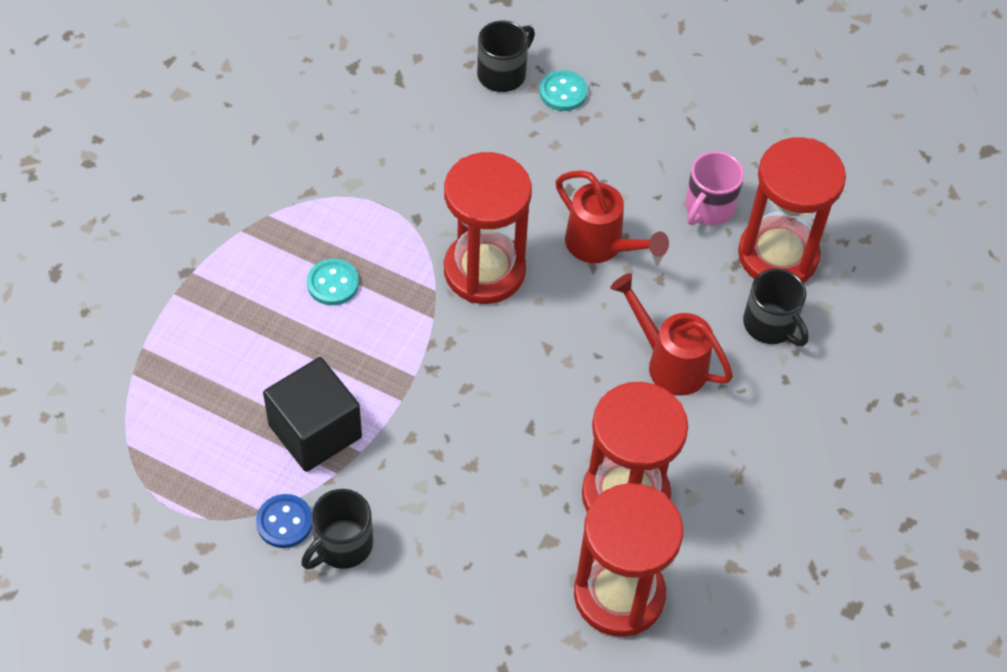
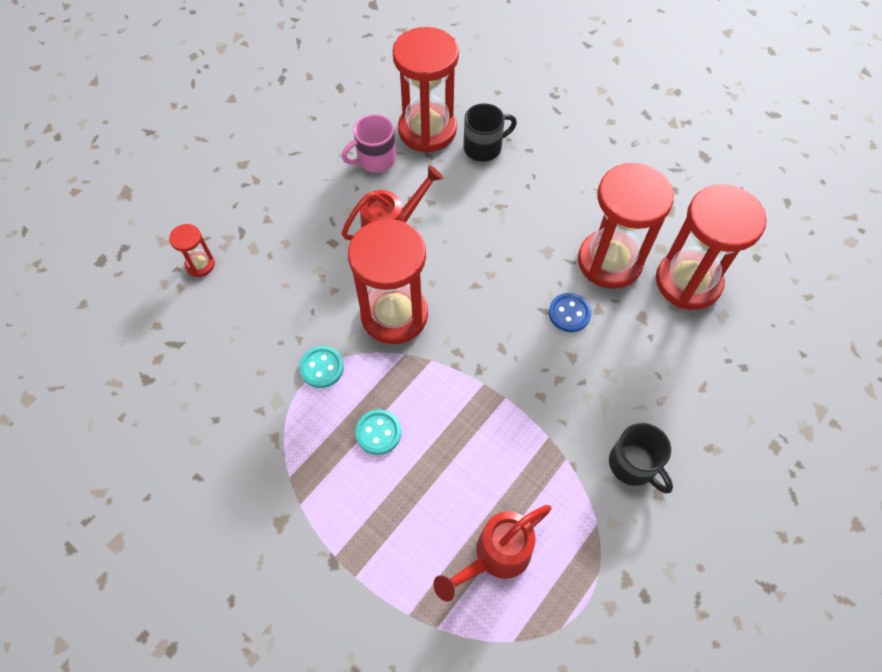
camera: 75 degrees left, 5 degrees up
blue button [256,494,312,548] -> blue button moved to [549,293,592,332]
black cube [263,357,362,472] -> none
black mug [477,21,535,92] -> red hourglass [169,224,215,277]
turquoise button [540,70,588,111] -> turquoise button moved to [299,346,344,388]
red watering can [610,273,733,396] -> red watering can moved to [433,505,552,602]
pink mug [685,151,744,225] -> pink mug turned 105 degrees clockwise [342,114,396,173]

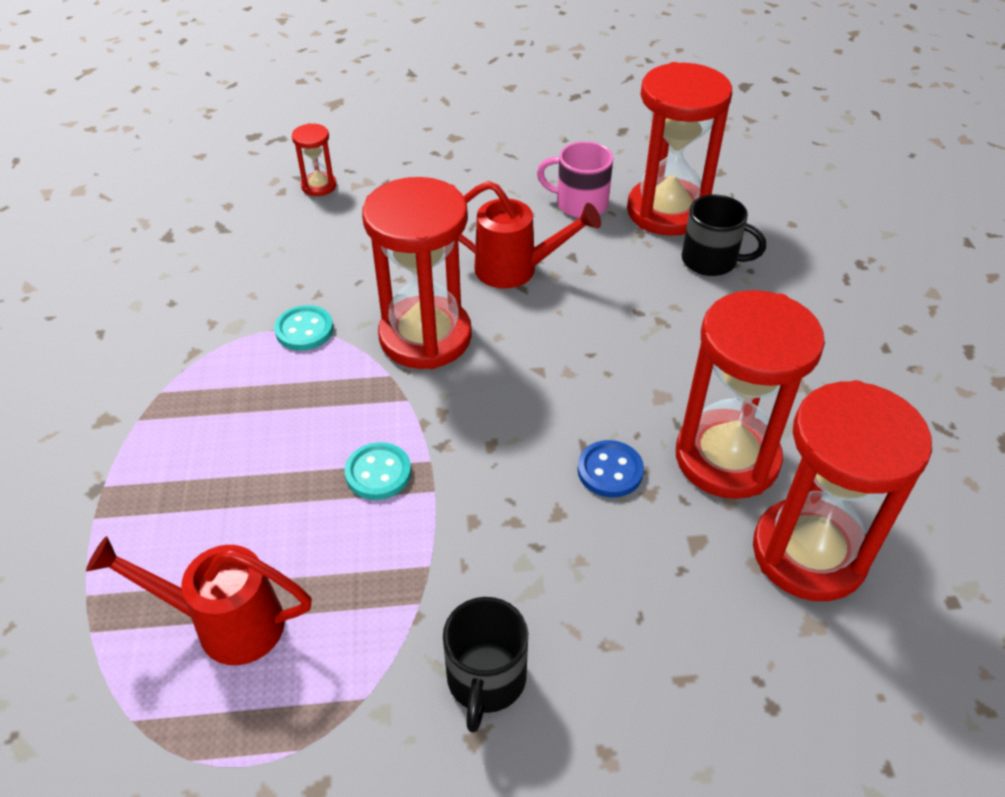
camera: 45 degrees right, 15 degrees down
turquoise button [355,409,401,455] -> turquoise button moved to [345,442,411,500]

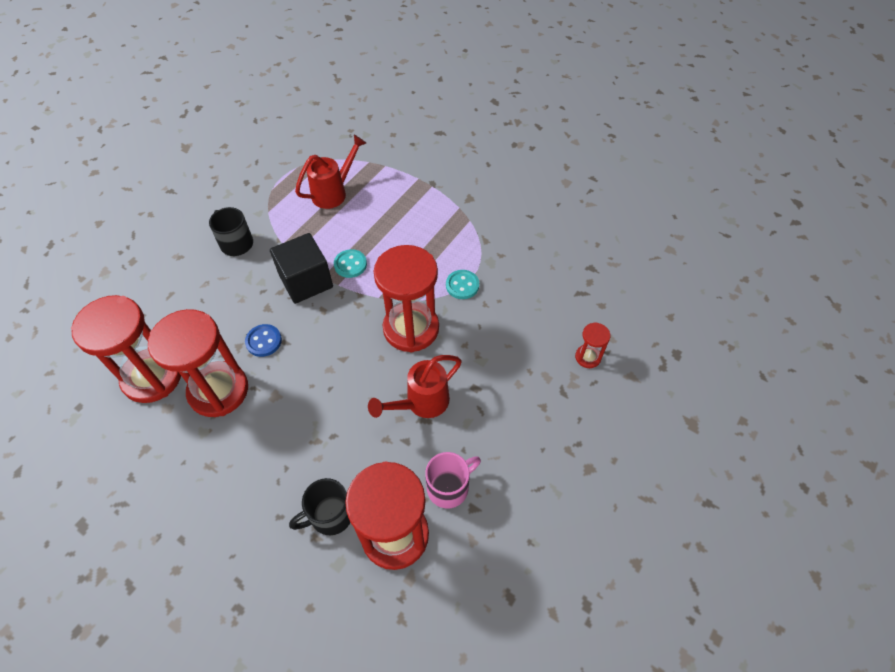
camera: 130 degrees right, 10 degrees up
none -> black cube [270,233,333,304]

